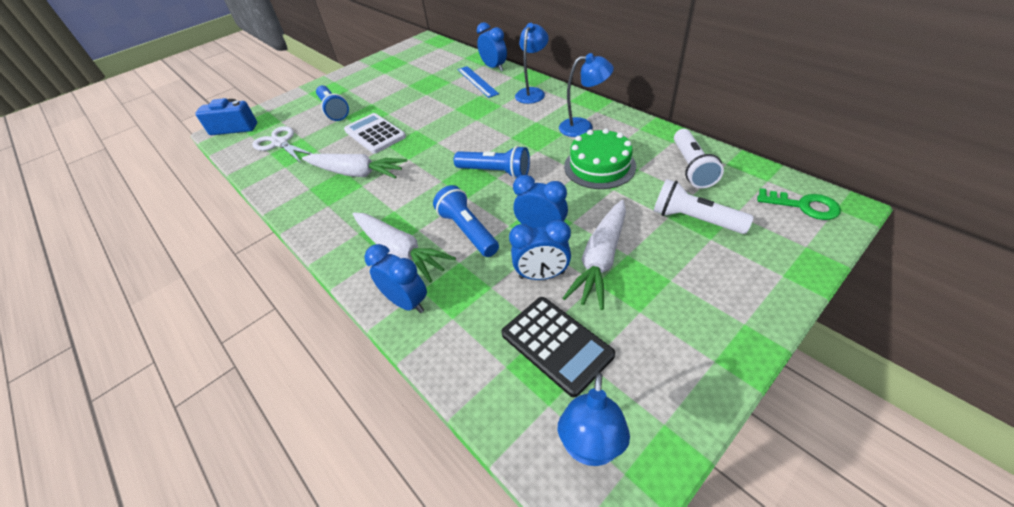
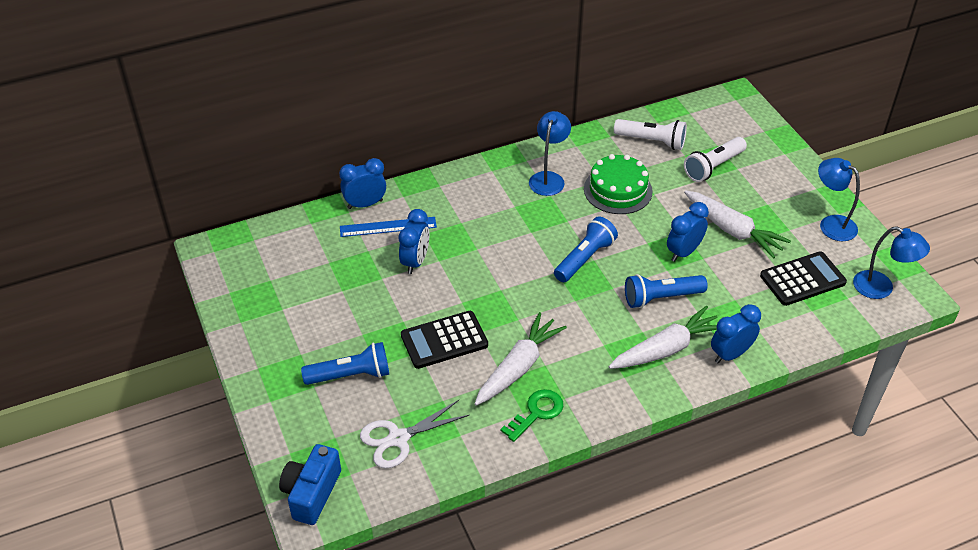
camera: 75 degrees left, 0 degrees up
white calculator [344,113,406,154] -> black calculator [401,311,488,369]
blue clock [509,220,571,280] -> blue clock moved to [399,209,430,274]
blue lamp [515,23,549,104] -> blue lamp moved to [818,158,860,241]
green key [757,188,841,220] -> green key moved to [500,389,563,442]

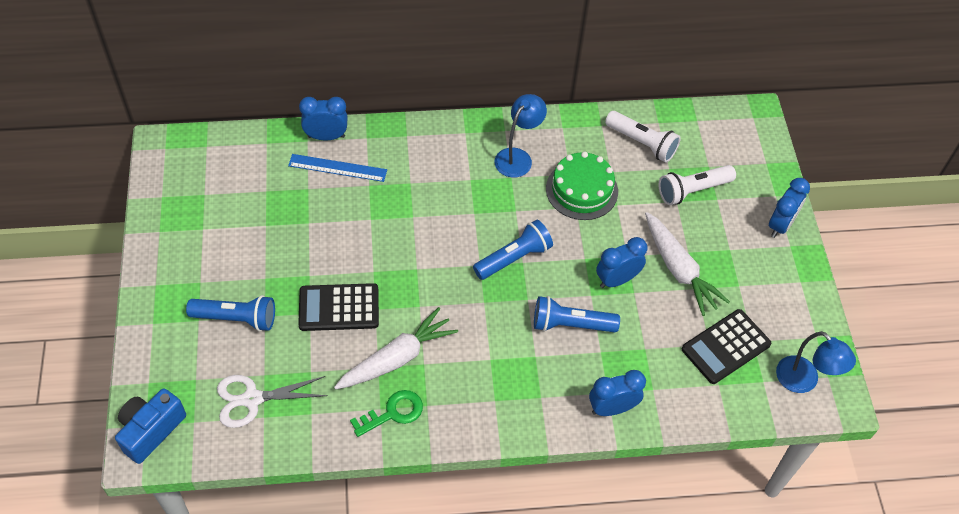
camera: 15 degrees right, 10 degrees up
blue clock [399,209,430,274] -> blue clock moved to [769,178,810,238]
white carrot [608,305,717,369] -> none
black calculator [760,252,847,306] -> black calculator turned 150 degrees clockwise [682,309,771,384]
blue lamp [818,158,860,241] -> none

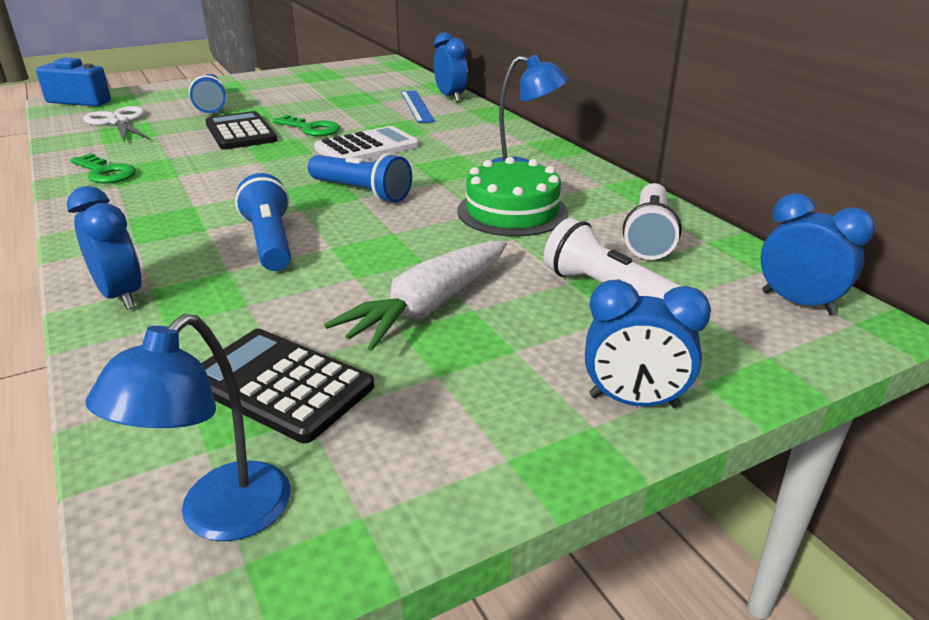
camera: 70 degrees right, 25 degrees down
white carrot [334,307,458,390] -> none
blue clock [596,237,647,288] -> blue clock moved to [760,193,875,315]
none -> green key [273,115,340,136]
none -> white calculator [314,126,419,160]

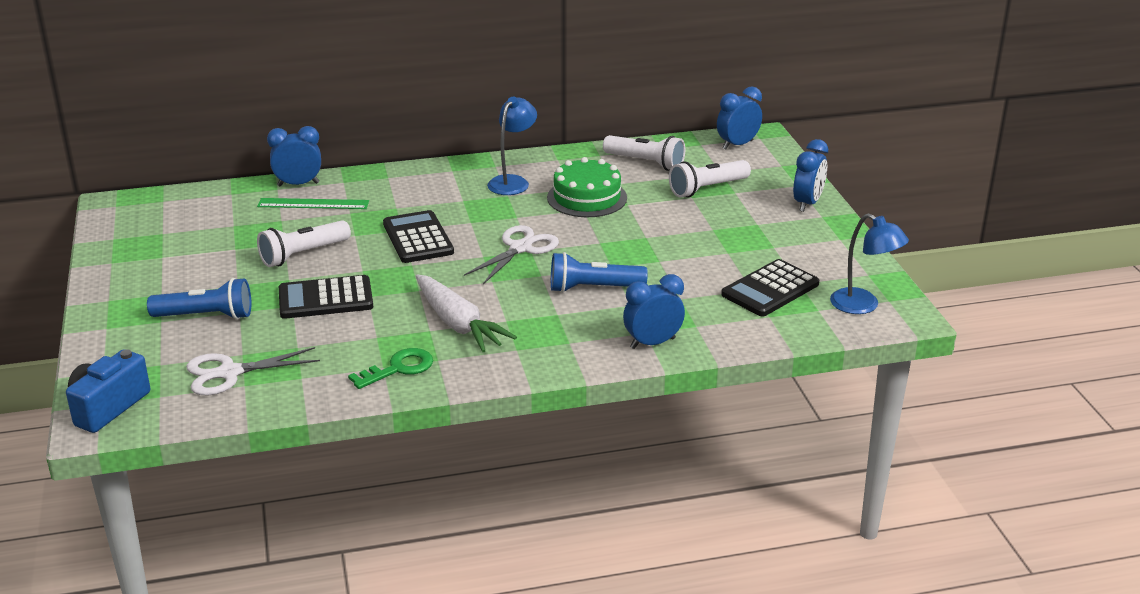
camera: 75 degrees left, 0 degrees up
green key [273,115,340,136] -> none
blue flashlight [308,153,412,203] -> white scissors [464,225,559,284]
white calculator [314,126,419,160] -> black calculator [383,210,454,263]
white carrot [324,241,507,351] -> white carrot moved to [416,274,517,352]
blue ruler [401,91,435,123] -> green ruler [257,198,369,209]
none -> white flashlight [257,220,351,267]

